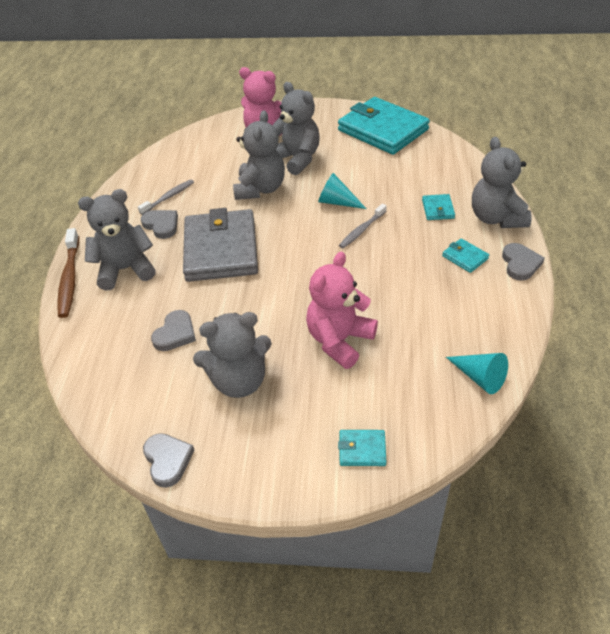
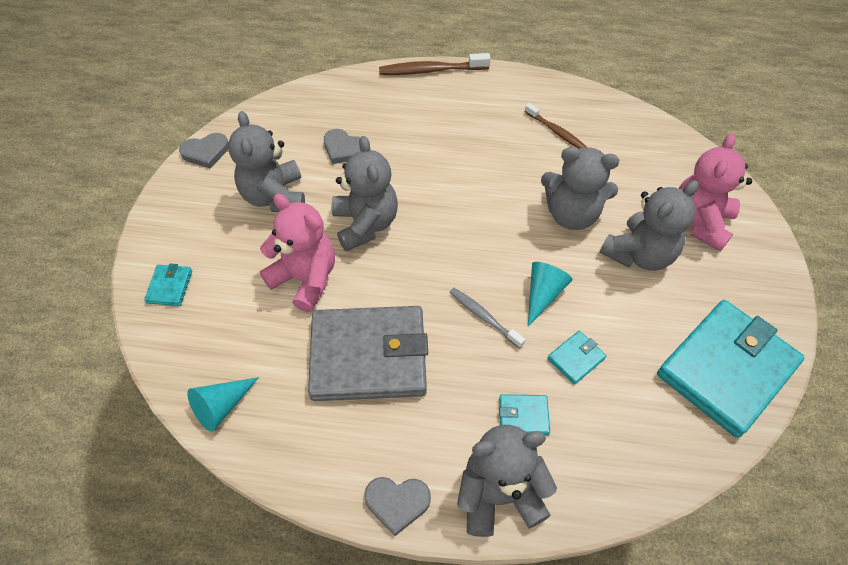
camera: 90 degrees right, 10 degrees up
grey teddy bear [78,189,156,290] -> grey teddy bear moved to [332,136,398,251]
grey toothbrush [138,179,194,215] -> brown toothbrush [524,103,587,148]
grey heart [141,210,178,239] -> none
grey wallet [183,208,258,282] -> grey wallet moved to [308,306,428,401]
turquoise wallet [442,238,489,273] -> turquoise wallet moved to [547,331,606,385]

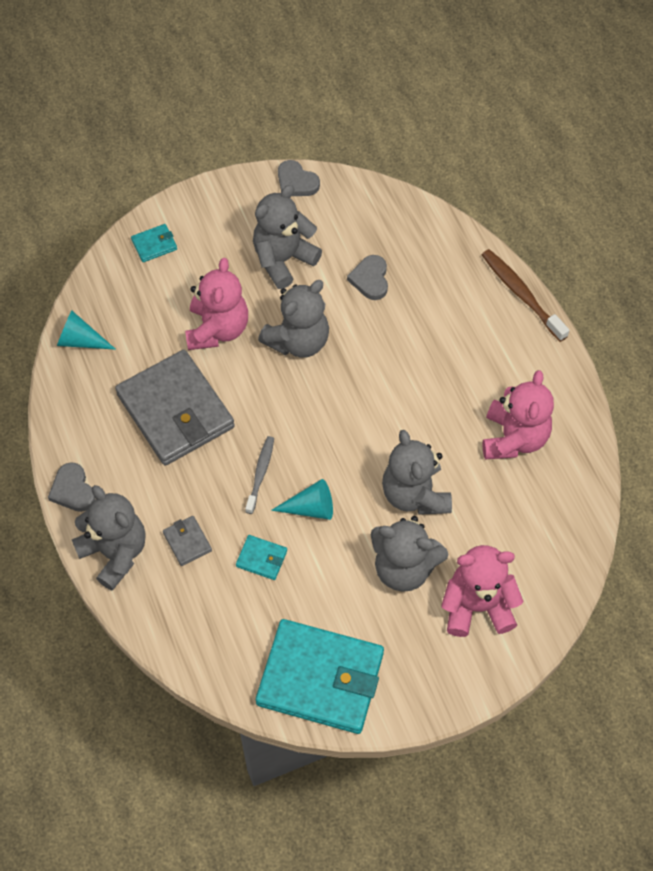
camera: 60 degrees right, 5 degrees up
turquoise wallet [499,394,550,435] -> grey wallet [163,516,212,566]
brown toothbrush [524,103,587,148] -> pink teddy bear [483,370,554,459]

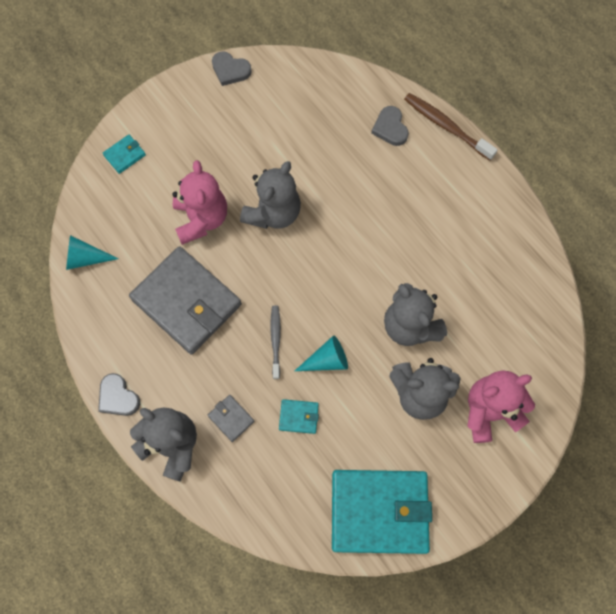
camera: 15 degrees left, 10 degrees up
grey teddy bear [253,185,322,289] -> none
grey heart [347,255,388,300] -> grey heart moved to [371,106,409,146]
pink teddy bear [483,370,554,459] -> none

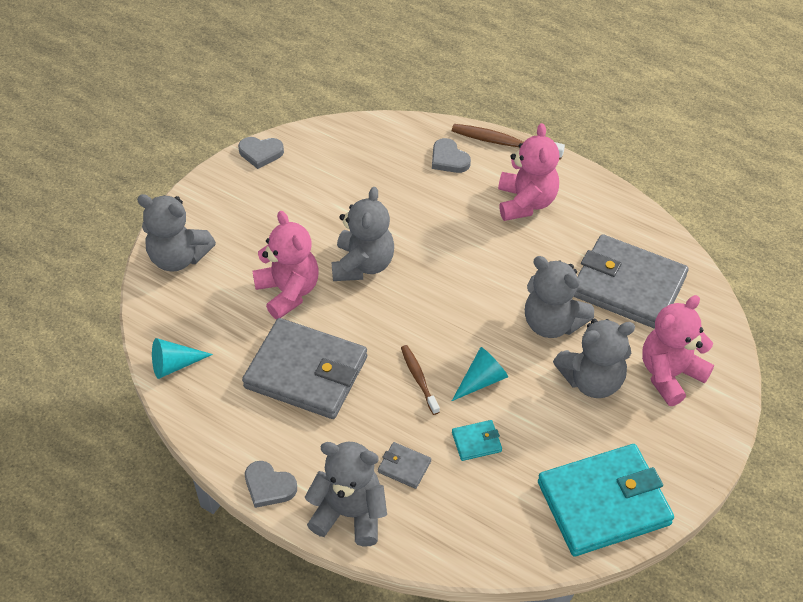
camera: 20 degrees left, 20 degrees down
turquoise wallet [103,135,146,174] -> grey teddy bear [137,194,216,271]
grey toothbrush [270,305,281,379] -> brown toothbrush [401,345,440,415]
none -> pink teddy bear [498,123,559,221]
none -> grey wallet [574,234,689,329]

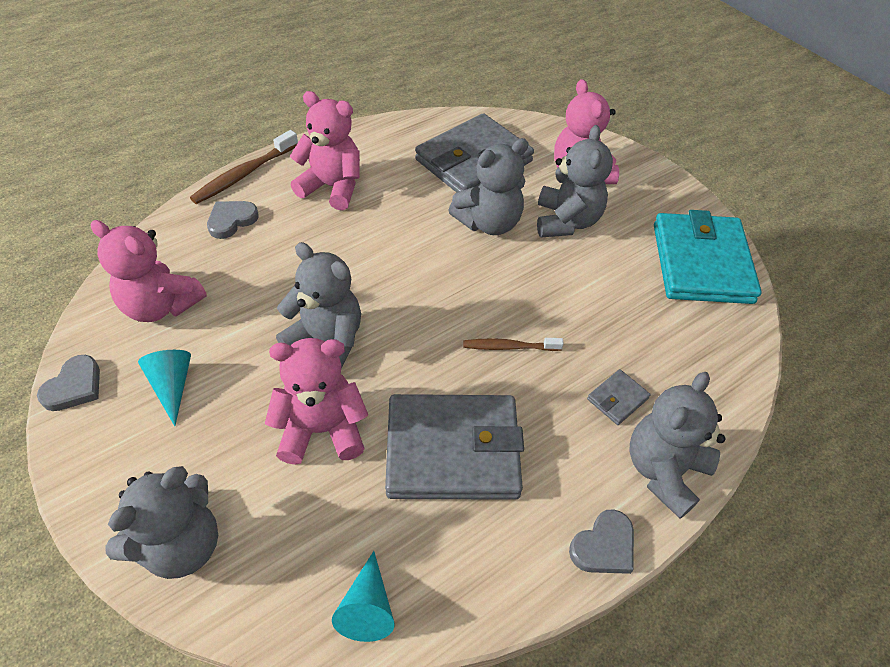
camera: 70 degrees left, 0 degrees up
grey wallet [242,318,367,419] -> grey wallet turned 45 degrees clockwise [385,394,524,500]
grey heart [432,138,471,173] -> grey heart turned 150 degrees clockwise [207,201,259,239]
turquoise cone [452,347,508,401] -> turquoise cone moved to [138,350,191,426]
turquoise wallet [452,420,502,461] -> none
none -> pink teddy bear [91,220,207,322]

